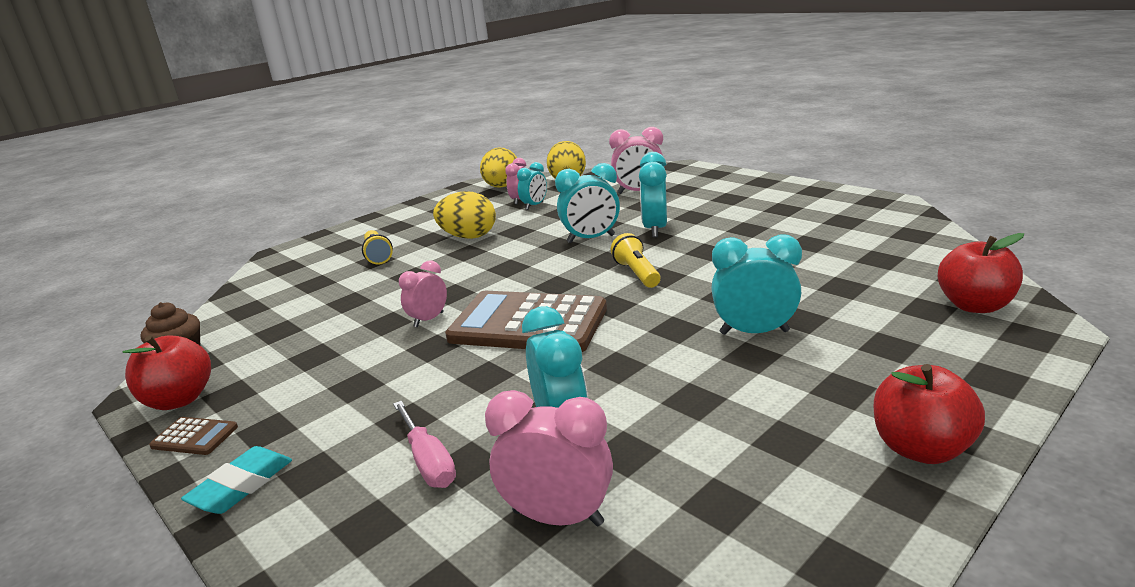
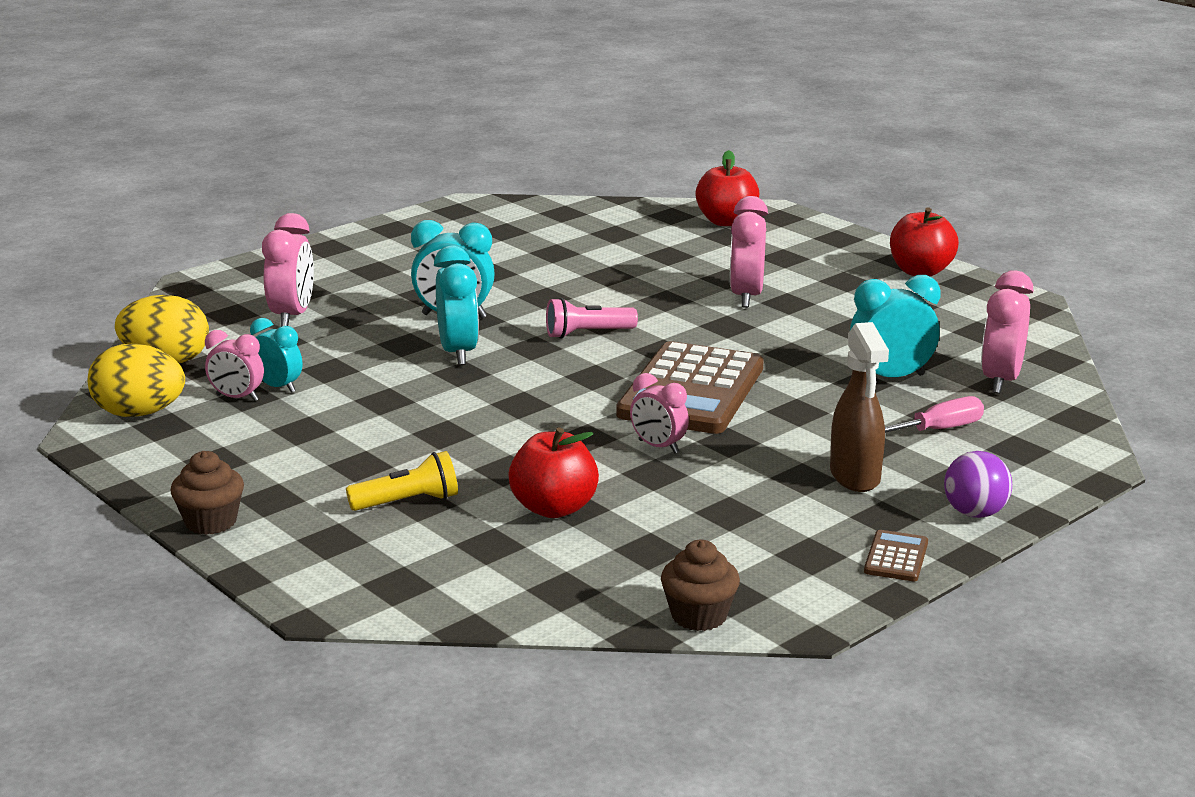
camera: 90 degrees left, 0 degrees up
red apple [122,335,211,410] -> red apple moved to [508,427,599,518]
turquoise eraser [181,446,292,514] -> purple ball [944,451,1012,518]
yellow egg [433,191,496,239] -> none
yellow flashlight [611,233,661,288] -> pink flashlight [546,298,638,339]
turquoise clock [711,234,802,335] -> pink clock [730,196,768,308]
none -> brown cupcake [171,451,244,535]
none -> brown spray bottle [830,322,889,492]

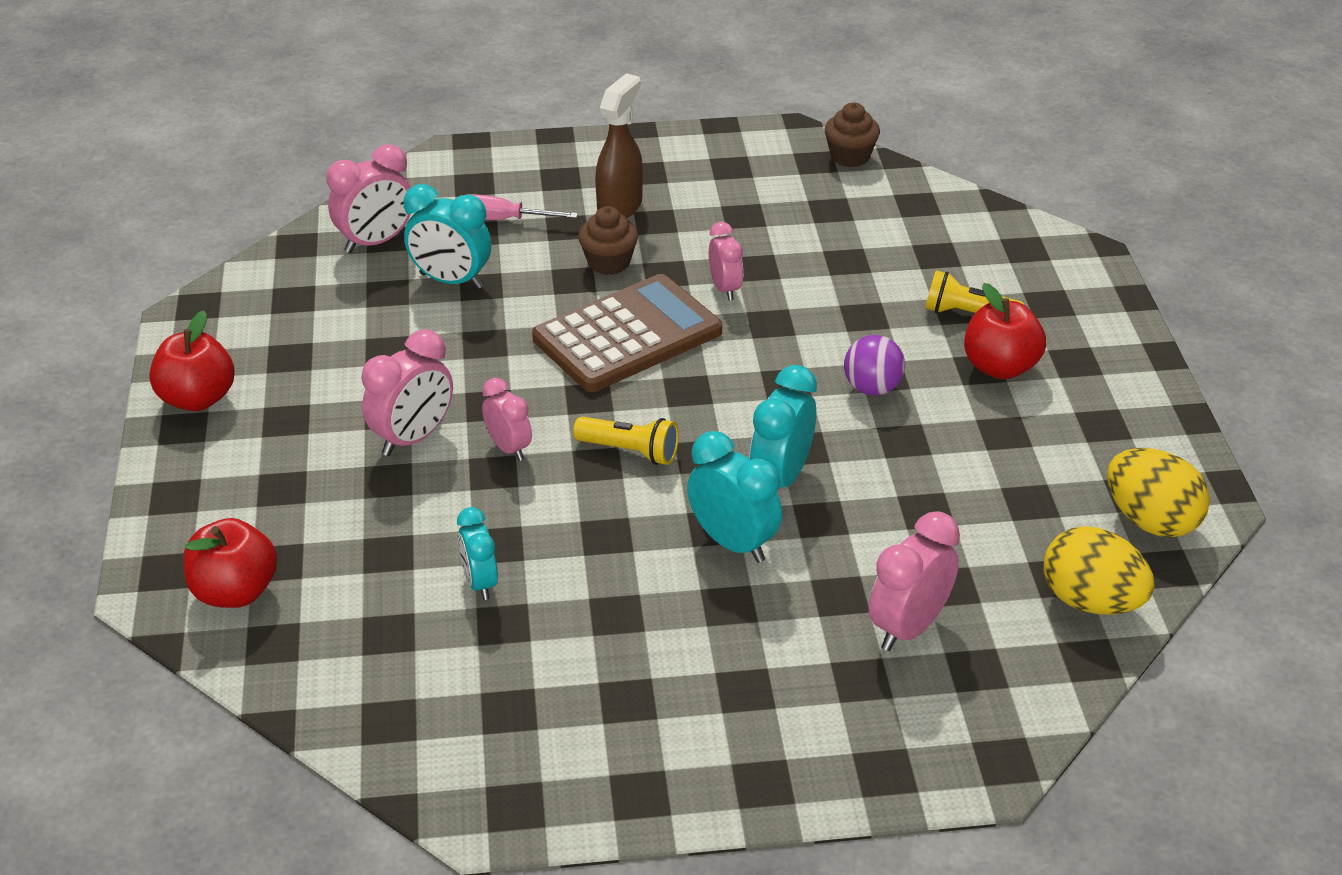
camera: 145 degrees left, 15 degrees up
brown cupcake [171,451,244,535] -> brown cupcake moved to [578,206,638,275]
pink clock [205,330,264,401] -> pink clock moved to [482,378,532,461]
turquoise clock [250,318,302,393] -> turquoise clock moved to [457,507,498,600]
red apple [508,427,599,518] -> red apple moved to [964,283,1046,379]
pink flashlight [546,298,638,339] -> yellow flashlight [573,417,679,465]
brown calculator [864,530,928,581] -> none
purple ball [944,451,1012,518] -> purple ball moved to [844,335,905,396]

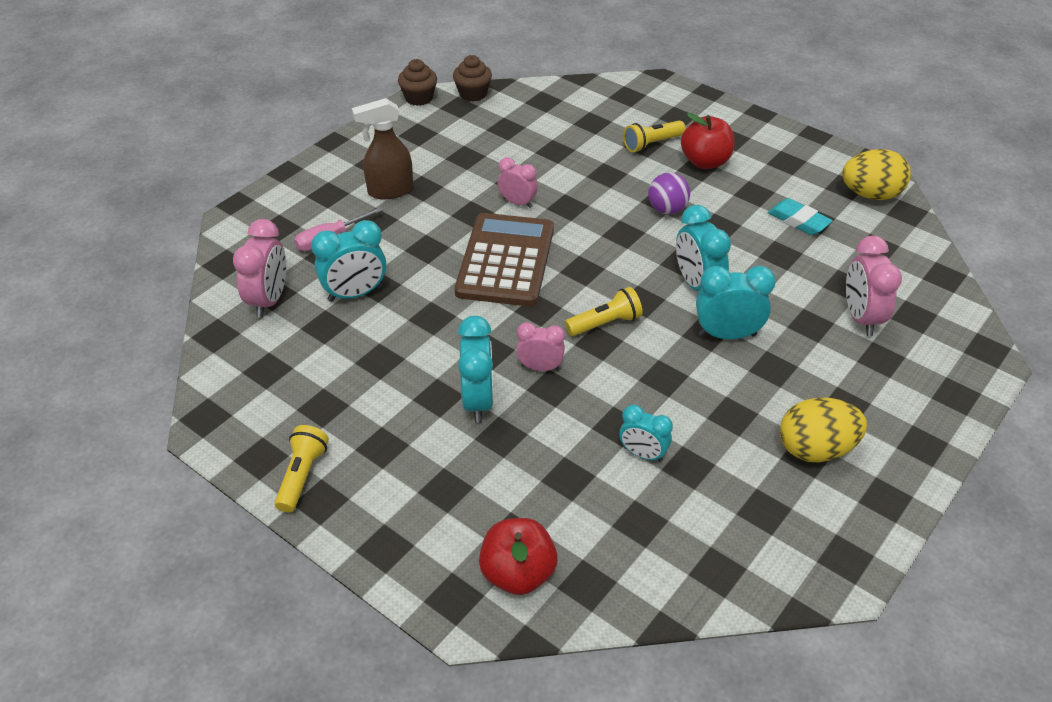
camera: 45 degrees left, 5 degrees up
red apple [149,310,235,411] -> yellow flashlight [274,425,329,513]
pink clock [361,329,453,456] -> turquoise clock [458,316,494,423]
brown cupcake [578,206,638,275] -> brown cupcake moved to [398,59,437,106]
brown spray bottle [595,73,643,218] -> brown spray bottle turned 90 degrees counterclockwise [352,98,413,200]
yellow egg [1044,526,1155,615] -> yellow egg moved to [780,397,867,463]
none -> turquoise eraser [768,198,833,235]

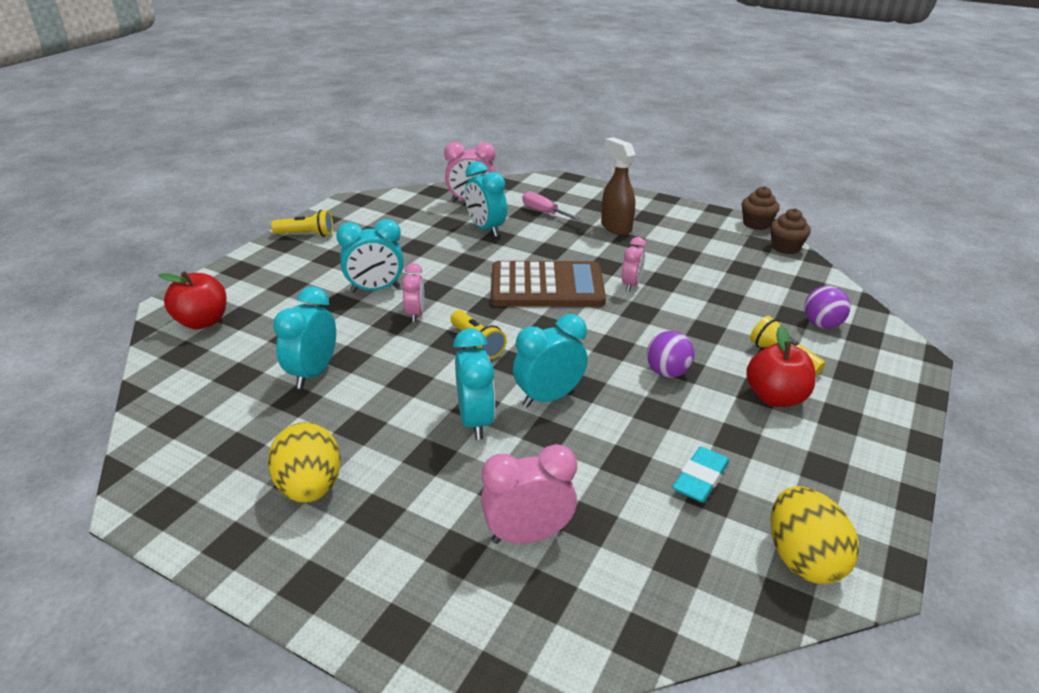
camera: 80 degrees right, 10 degrees down
turquoise clock [619,404,673,462] -> turquoise clock [273,287,336,389], size x1.55
none -> purple ball [804,286,850,329]

